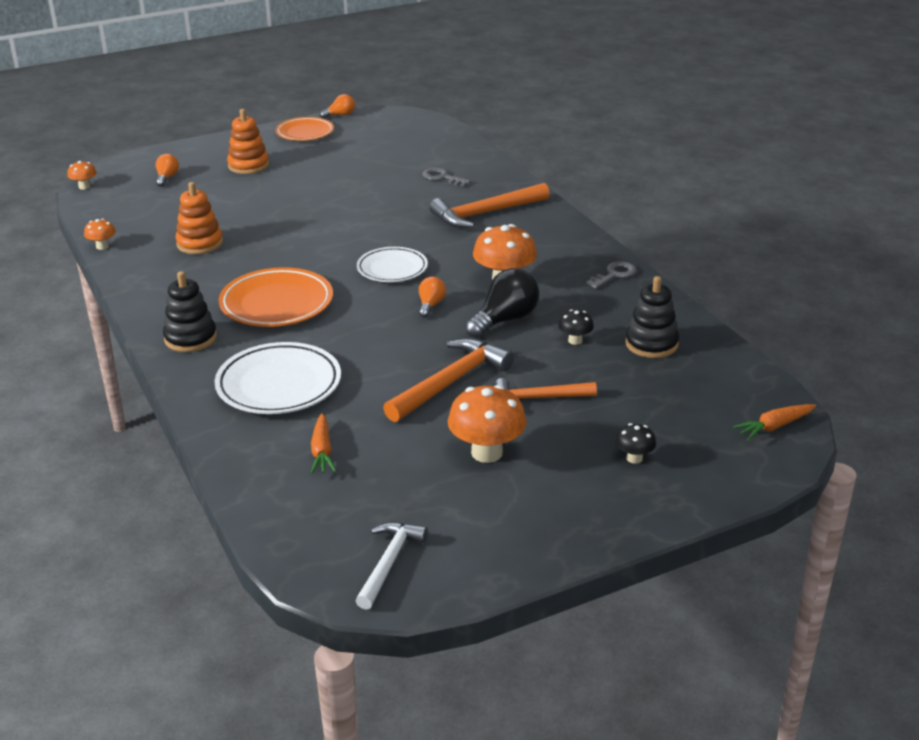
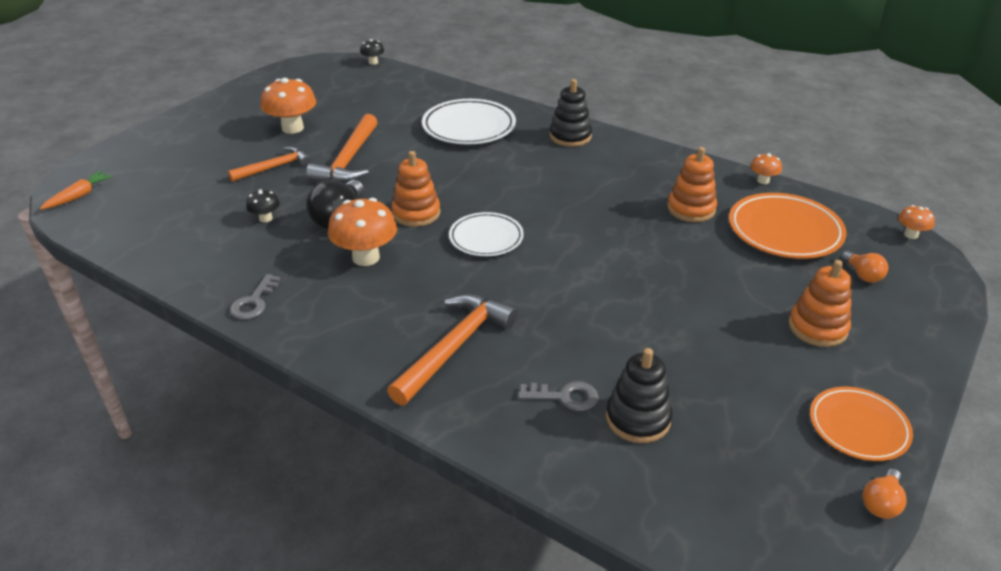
camera: 150 degrees right, 5 degrees up
orange plate [219,267,333,327] -> orange plate moved to [729,193,847,259]
orange carrot [311,413,336,474] -> none
white hammer [355,522,428,610] -> none
orange light bulb [419,276,446,318] -> orange stacking toy [392,151,440,227]
black mushroom [616,423,656,464] -> black mushroom moved to [360,39,384,65]
black stacking toy [625,276,679,358] -> black stacking toy moved to [606,348,672,443]

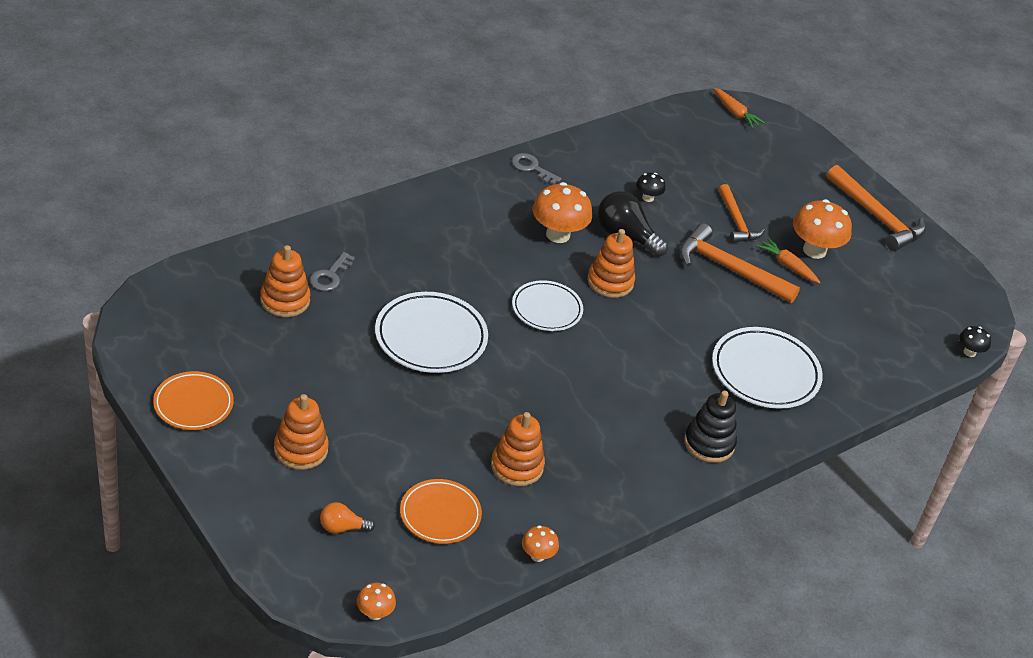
camera: 105 degrees right, 5 degrees up
orange hammer [387,294,518,406] -> orange hammer moved to [827,165,926,251]
black stacking toy [606,348,672,443] -> orange stacking toy [260,245,310,317]
orange plate [729,193,847,259] -> orange plate [400,479,482,544], size x0.65
orange light bulb [863,469,907,519] -> none
none -> white plate [375,292,488,373]
none -> orange carrot [757,238,820,283]

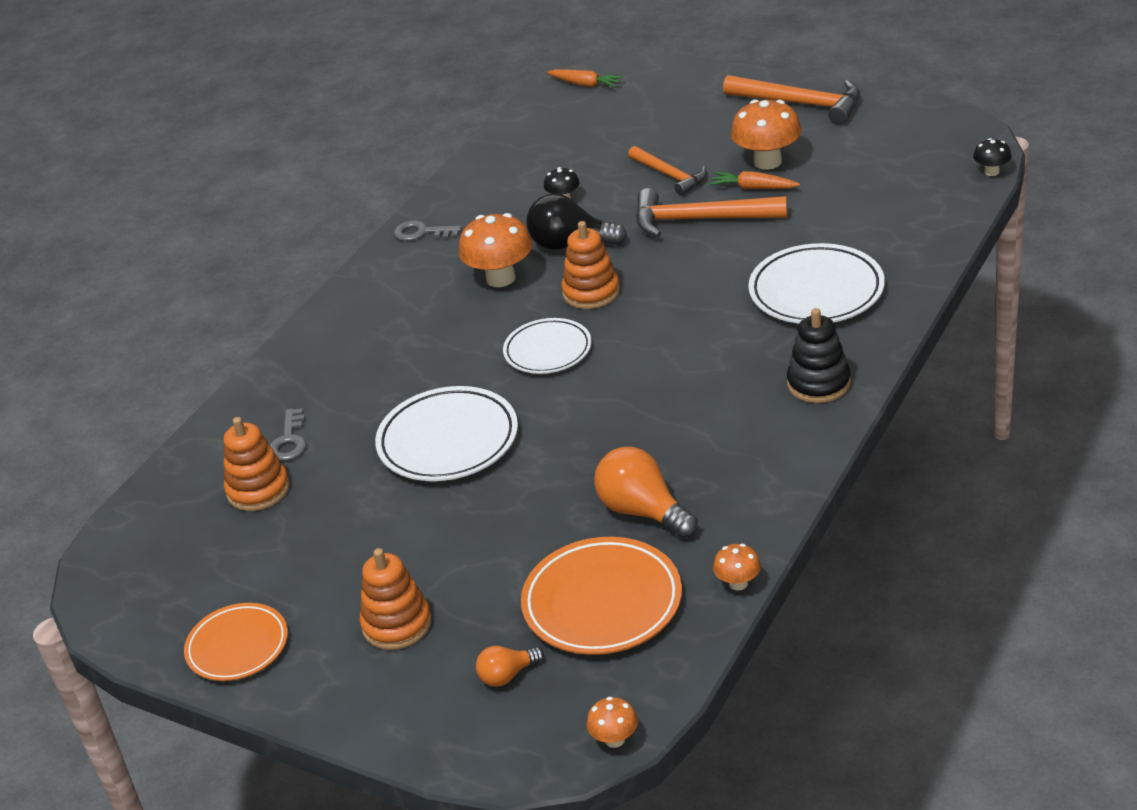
camera: 15 degrees left, 5 degrees down
orange plate [400,479,482,544] -> orange plate [521,537,682,655], size x1.53
orange stacking toy [491,412,545,486] -> orange light bulb [594,447,698,539]

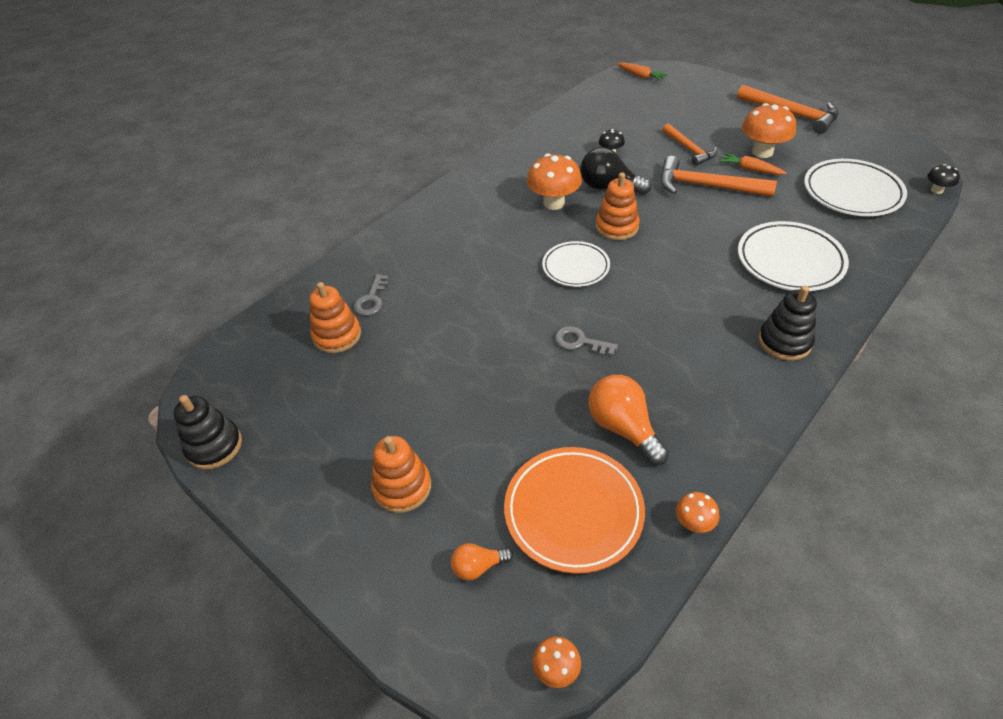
camera: 10 degrees right, 10 degrees up
orange plate [184,603,288,681] -> none
white plate [375,386,518,481] -> white plate moved to [804,159,907,216]
grey key [394,220,462,241] -> grey key moved to [555,326,618,356]
none -> black stacking toy [173,395,242,470]

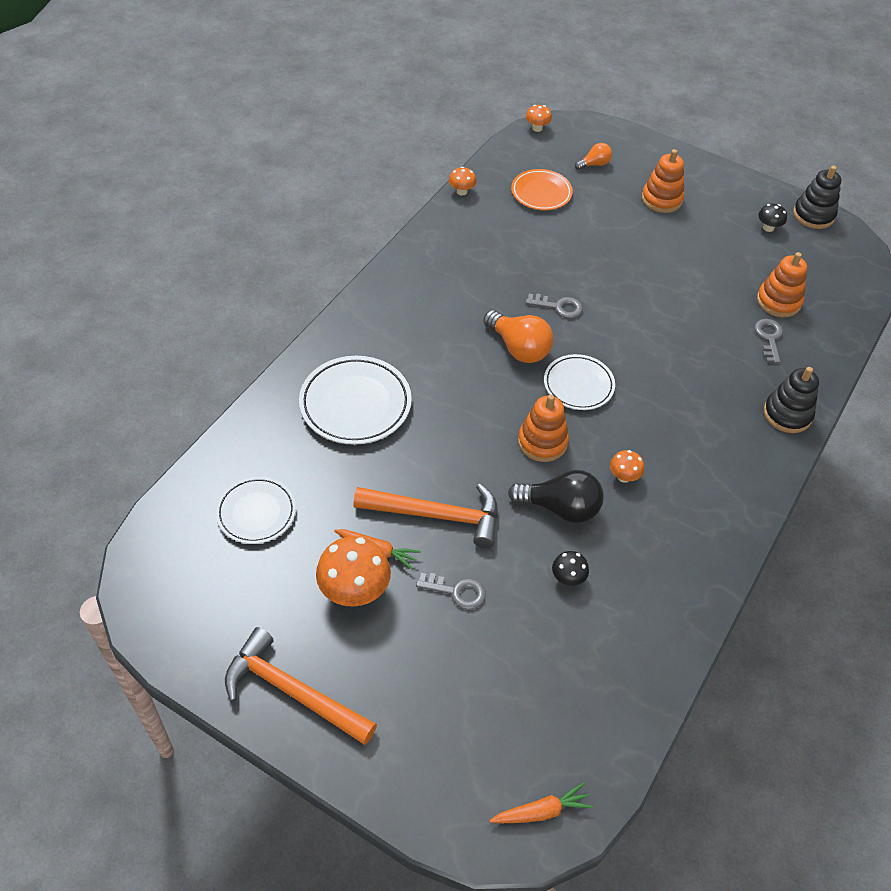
camera: 165 degrees right, 5 degrees up
orange plate [504,447,645,574] -> orange plate [511,169,573,210], size x0.65
orange mushroom [527,154,582,210] -> orange mushroom [610,450,644,483], size x0.51
orange light bulb [588,375,669,465] -> orange light bulb moved to [483,310,553,363]
orange carrot [617,62,668,81] -> orange carrot turned 135 degrees clockwise [489,782,593,823]
orange hammer [662,124,717,166] -> grey key [416,573,486,609]
black stacking toy [759,286,817,361] -> black stacking toy moved to [764,367,819,433]
white plate [804,159,907,216] -> white plate [216,476,296,544], size x0.65
black mushroom [927,164,960,194] -> black mushroom moved to [758,204,787,232]

